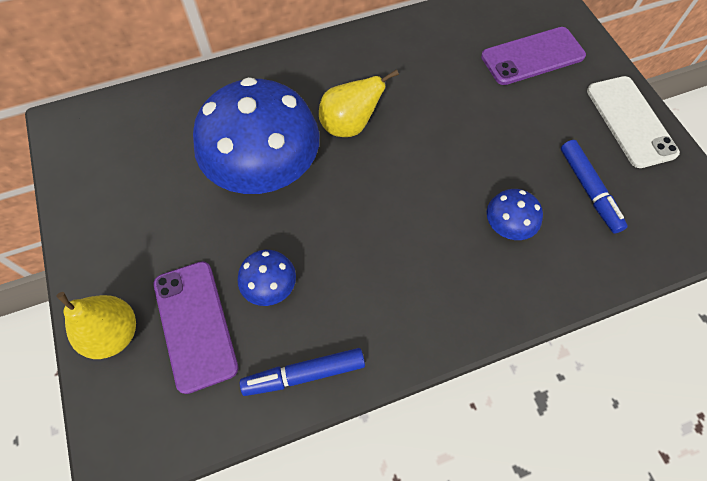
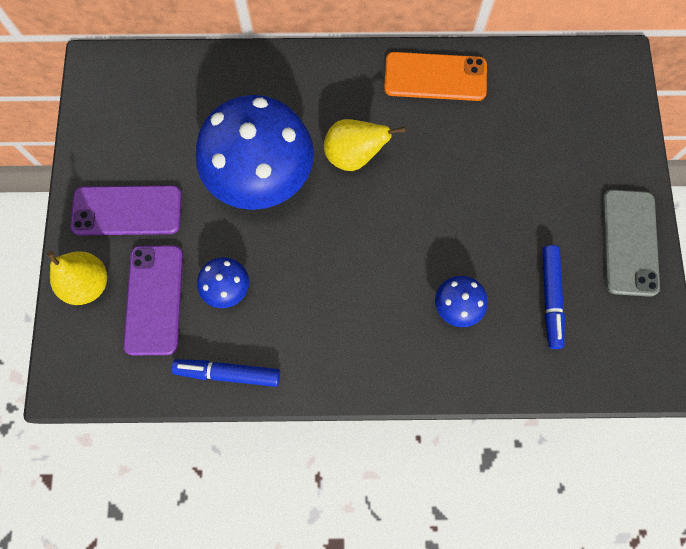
camera: 20 degrees right, 10 degrees up
purple phone [481,27,586,85] -> purple phone moved to [70,185,182,235]
white phone [587,76,680,168] -> grey phone [603,190,660,297]
none -> orange phone [384,52,487,101]

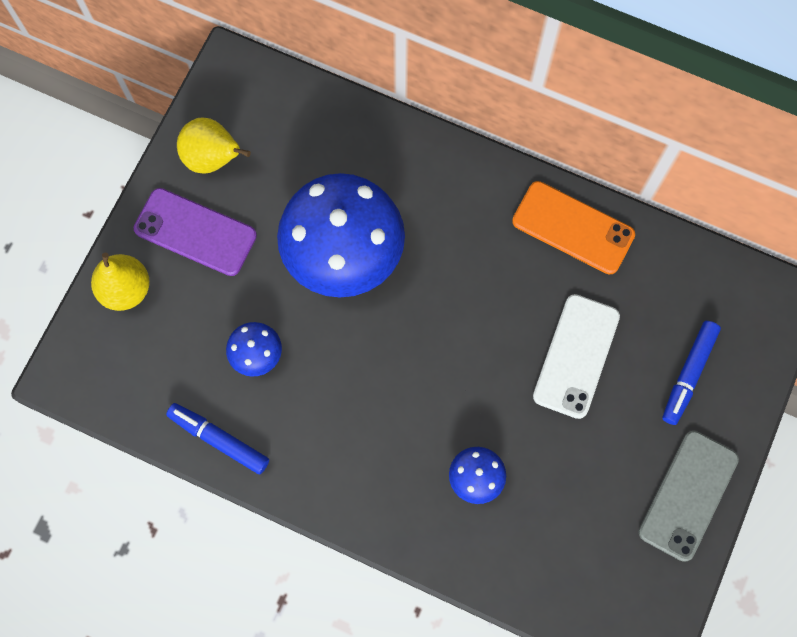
camera: 25 degrees right, 0 degrees up
purple phone [123,245,183,355] -> none
yellow pear [324,119,406,171] -> yellow pear moved to [177,117,251,174]
blue marker [542,245,565,349] -> blue marker moved to [662,321,721,425]
none -> white phone [533,294,620,419]

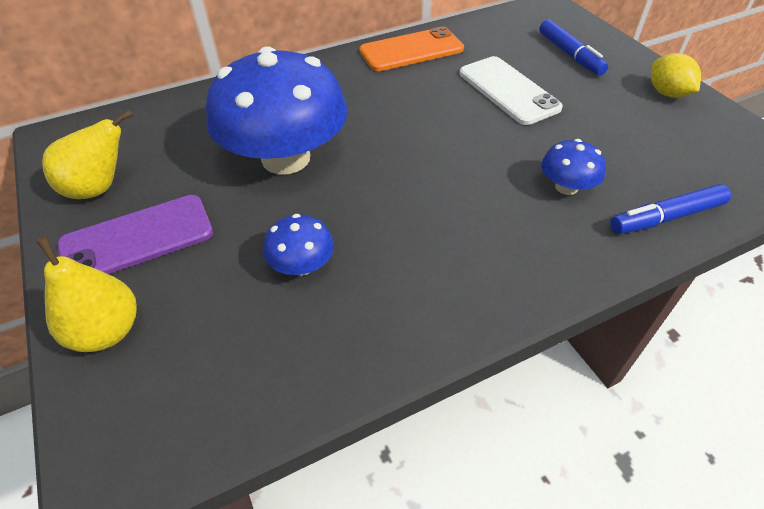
camera: 50 degrees left, 25 degrees down
blue marker [166,403,269,474] -> blue marker moved to [610,184,731,234]
grey phone [639,431,739,562] -> yellow lemon [651,53,701,98]

